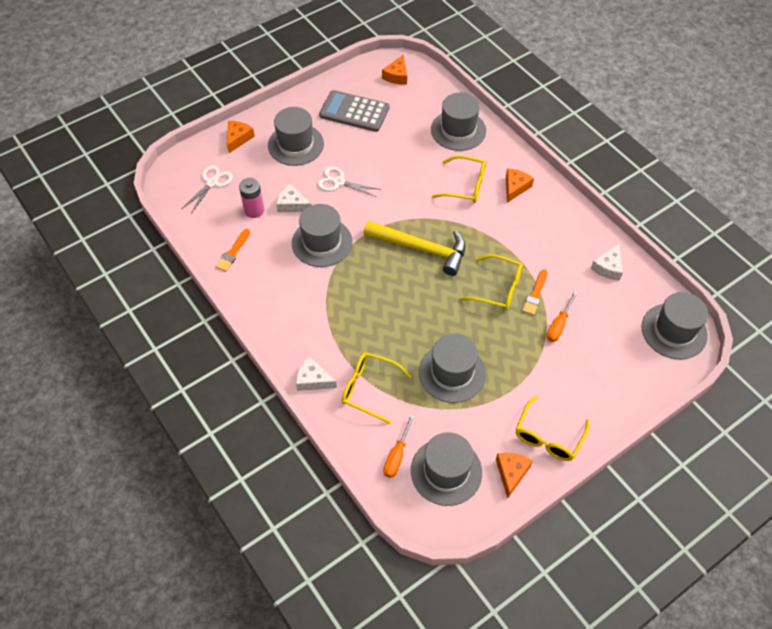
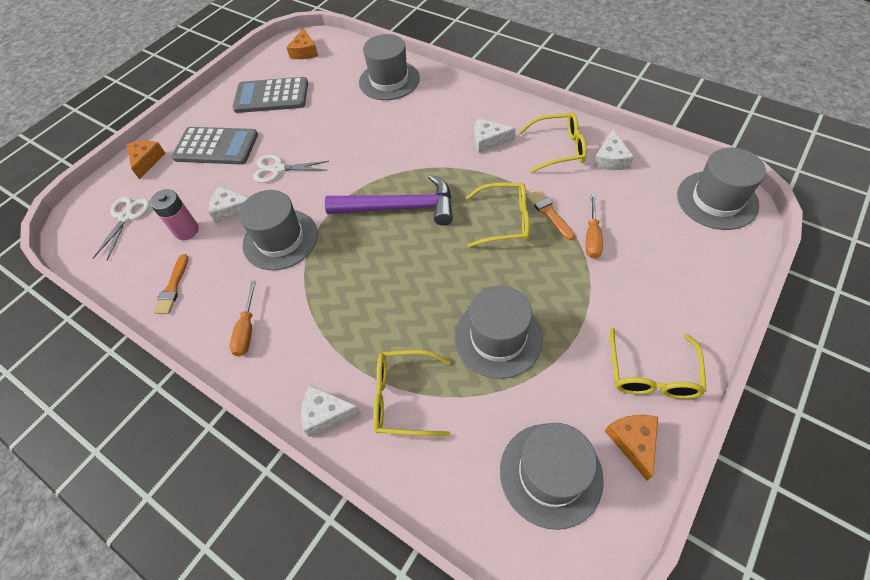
camera: 15 degrees left, 0 degrees up
grey hat [268,107,324,166] -> grey calculator [172,127,258,165]
yellow hammer [364,221,466,276] -> purple hammer [325,175,453,226]
orange screwdriver [383,414,415,478] -> orange screwdriver moved to [229,281,256,357]
yellow glasses [432,155,486,203] -> yellow glasses moved to [519,112,587,173]
orange cheese [506,169,534,203] -> none
orange brush [522,269,547,315] -> orange brush turned 150 degrees clockwise [527,190,575,240]
none -> white cheese [475,118,516,153]

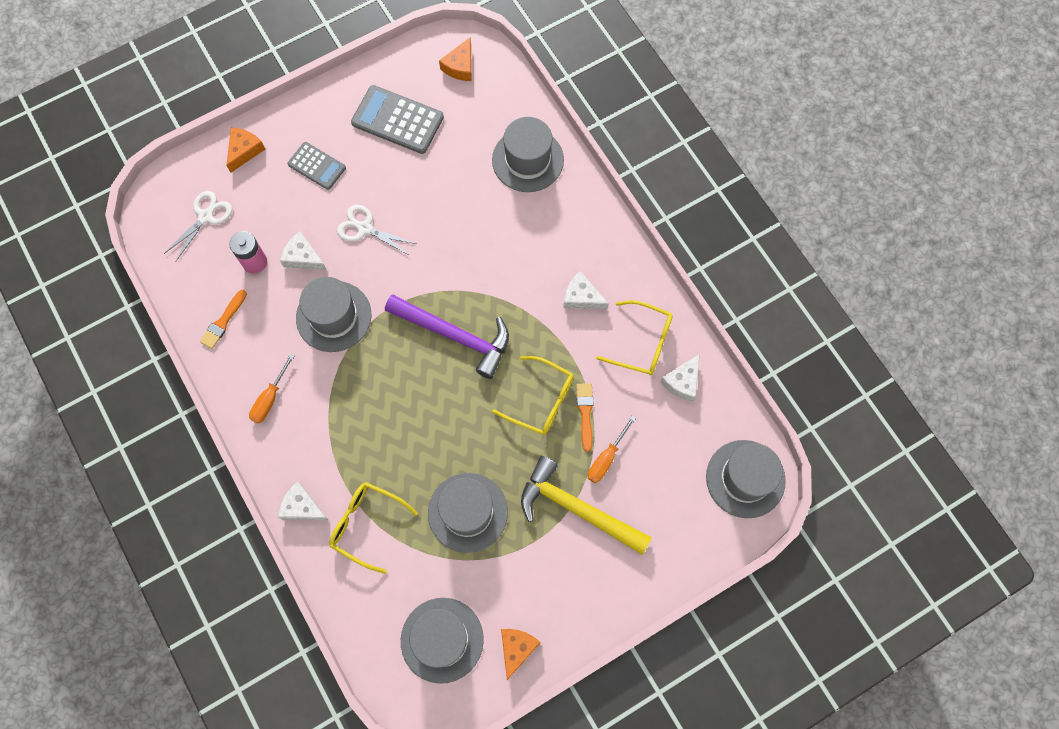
camera: 20 degrees right, 15 degrees up
grey calculator [172,127,258,165] -> grey calculator [288,142,346,190], size x0.62
yellow glasses [610,328,706,399] -> none
none -> yellow hammer [521,456,652,555]

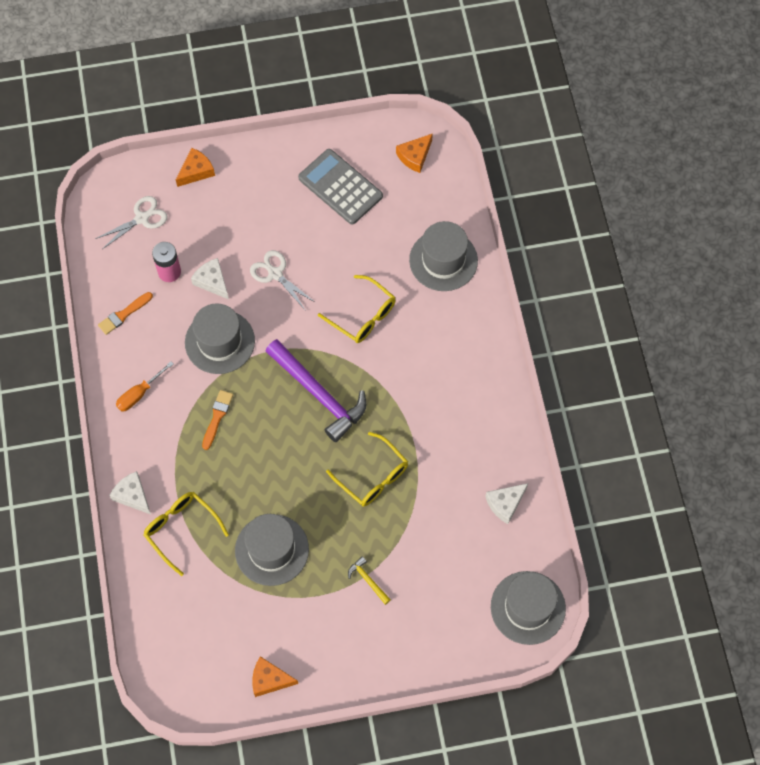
camera: 20 degrees right, 5 degrees down
grey calculator [288,142,346,190] -> none
grey hat [401,598,484,684] -> none
orange cheese [501,629,541,680] -> orange cheese turned 120 degrees counterclockwise [252,656,298,697]
yellow hammer [521,456,652,555] -> yellow hammer [348,556,391,605], size x0.42
white cheese [563,271,609,309] -> none
orange brush [576,383,594,452] -> orange brush moved to [202,390,233,450]
orange screwdriver [588,416,636,483] -> none
yellow glasses [596,300,673,375] -> yellow glasses moved to [318,275,396,343]

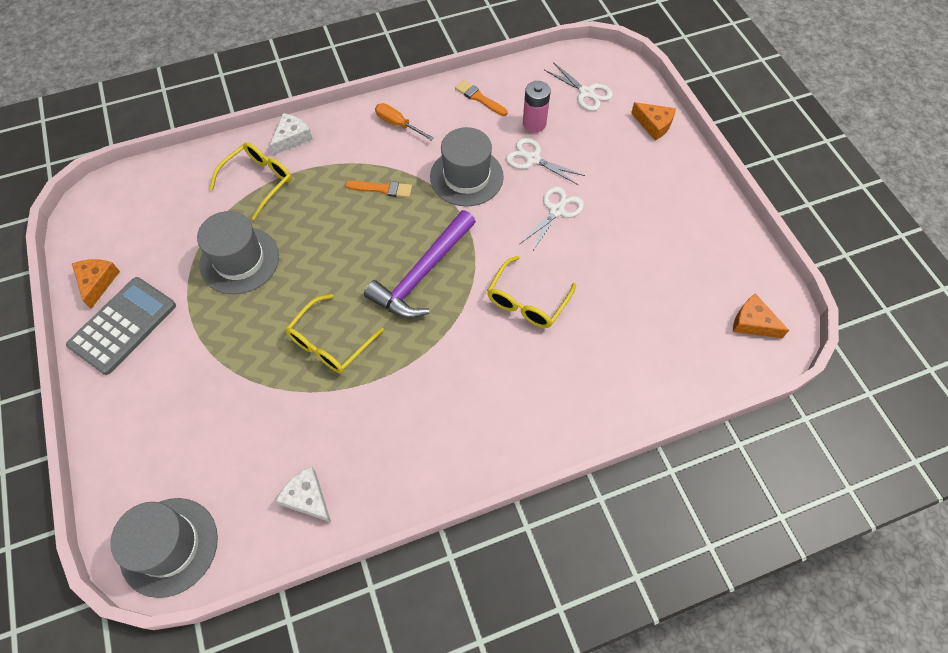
camera: 80 degrees right, 5 degrees down
white cheese [191,258,229,299] -> white scissors [506,138,585,185]
grey calculator [298,149,383,225] -> grey calculator moved to [66,277,176,375]
yellow hammer [348,556,391,605] -> none
grey hat [409,221,478,291] -> none

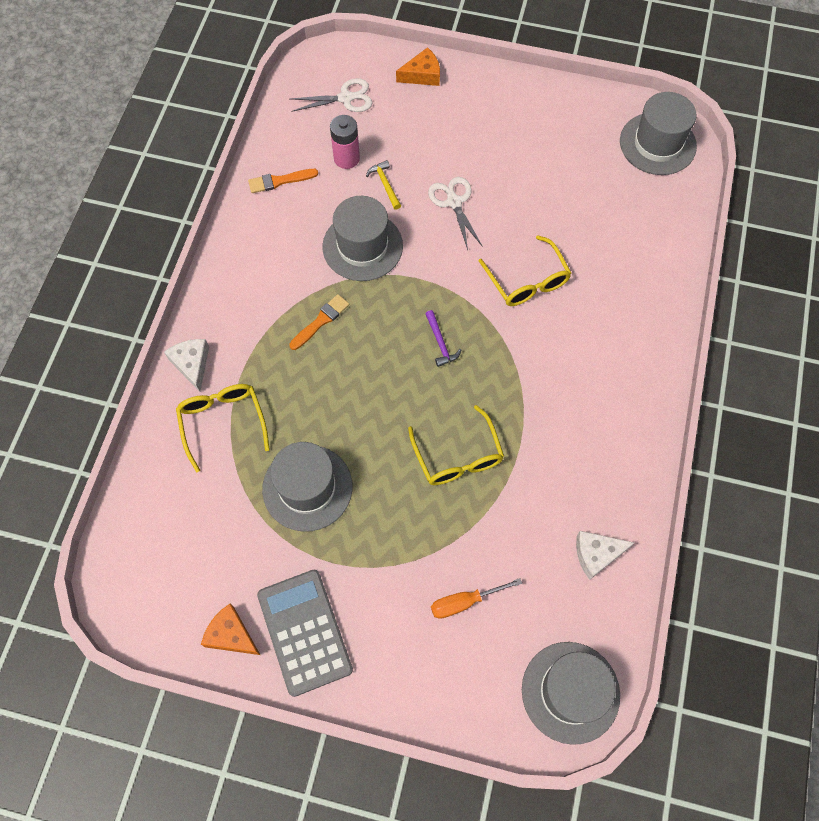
camera: 55 degrees left, 5 degrees up
purple hammer [364,210,476,318] -> purple hammer [425,310,461,367], size x0.42
orange screwdriver [375,103,434,141] -> orange screwdriver moved to [431,578,522,619]
white scissors [506,138,585,185] -> yellow hammer [366,160,401,210]
orange cheese [733,293,789,338] -> grey hat [620,92,697,175]

